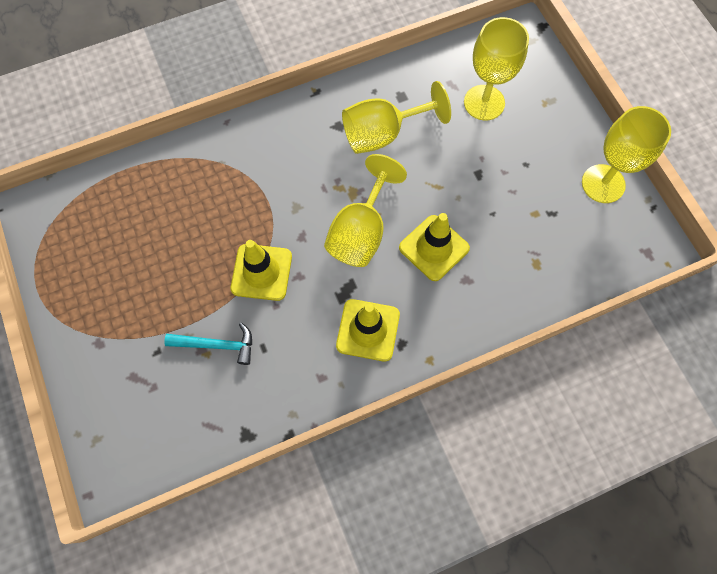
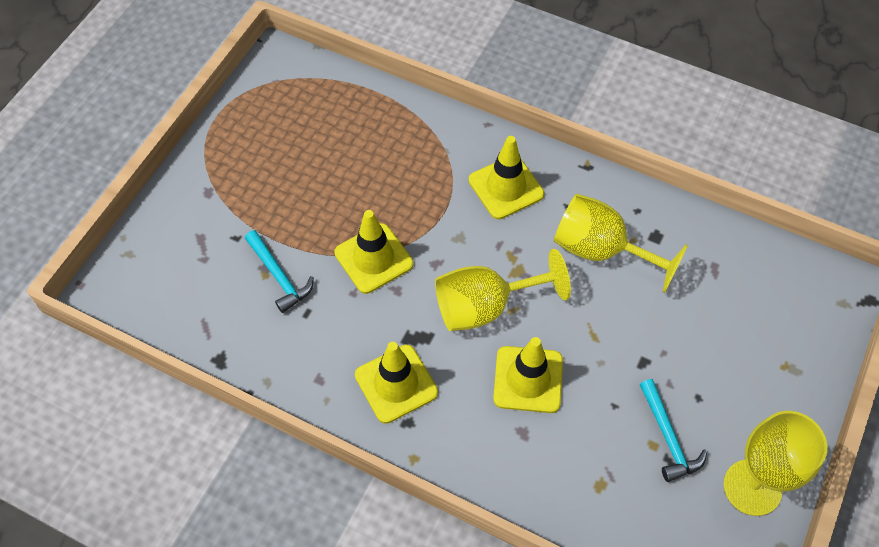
camera: 50 degrees right, 10 degrees down
yellow goblet [464,17,529,120] -> none
none -> yellow traffic cone [469,136,544,219]
none -> turquoise hammer [639,379,707,482]

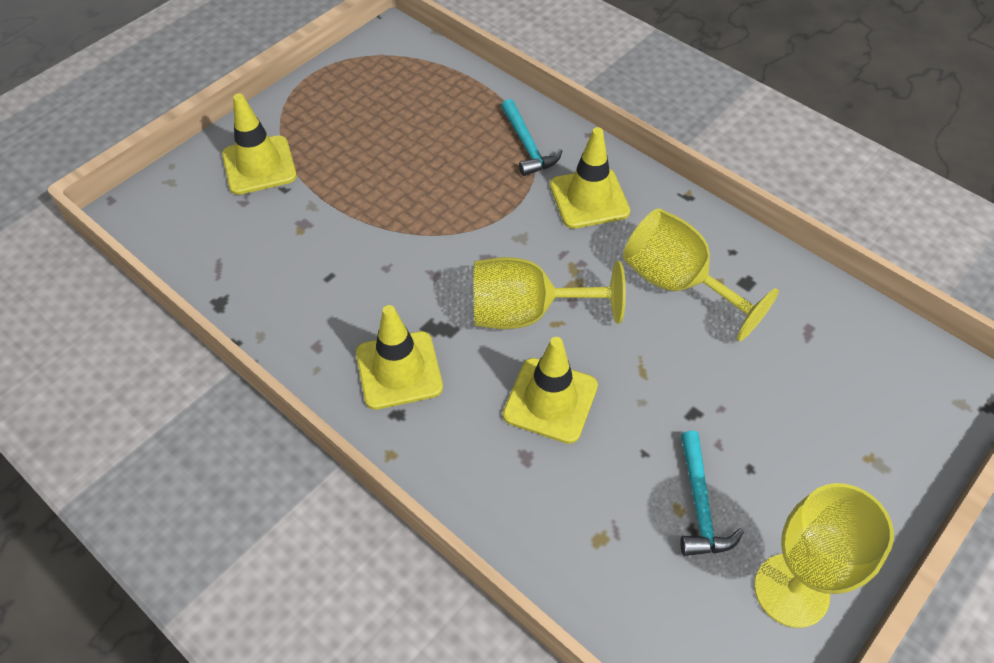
camera: 15 degrees right, 5 degrees down
turquoise hammer [245,230,314,313] -> turquoise hammer moved to [501,99,562,176]
yellow traffic cone [334,210,413,294] -> yellow traffic cone moved to [222,94,297,195]

